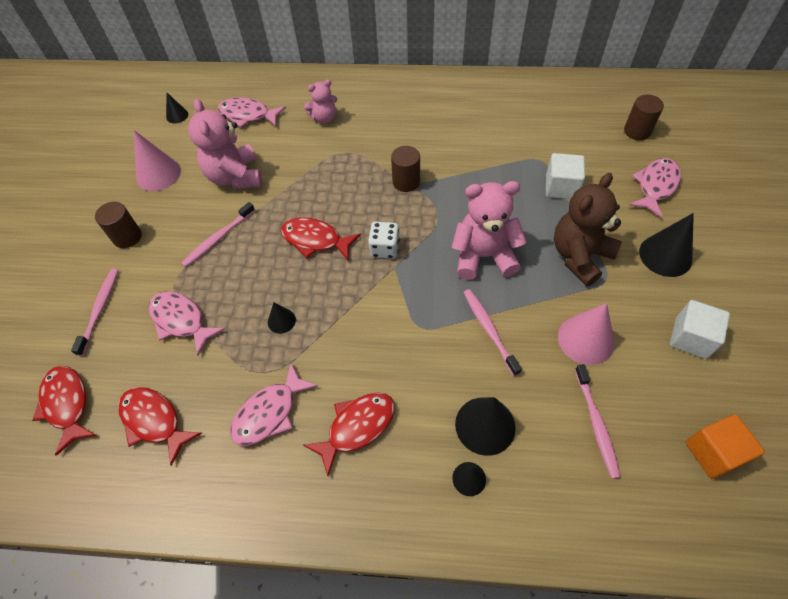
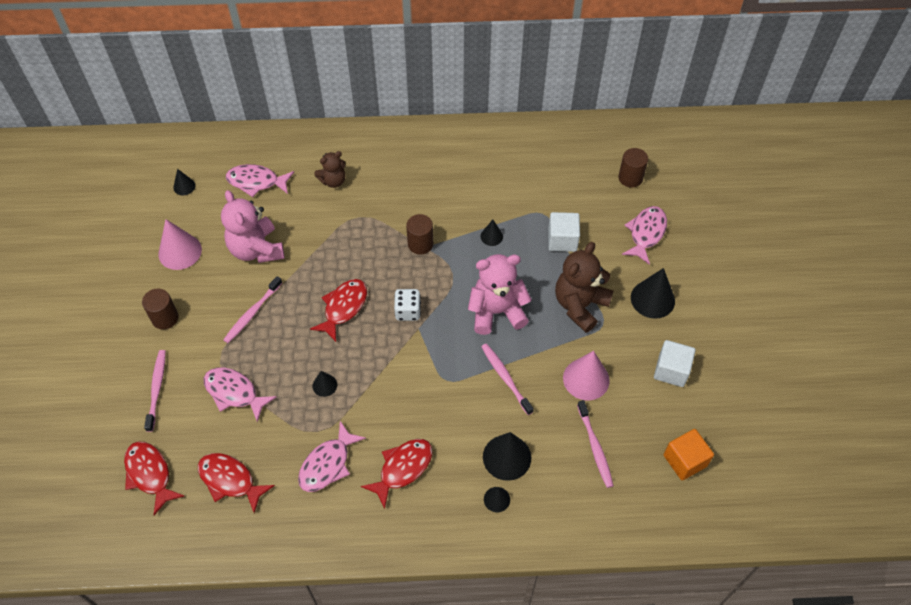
camera: 10 degrees left, 0 degrees up
red fish [281,217,361,260] -> red fish turned 105 degrees clockwise [310,279,367,342]
pink teddy bear [304,79,337,124] -> brown teddy bear [314,151,346,188]
none -> black cone [480,220,503,246]

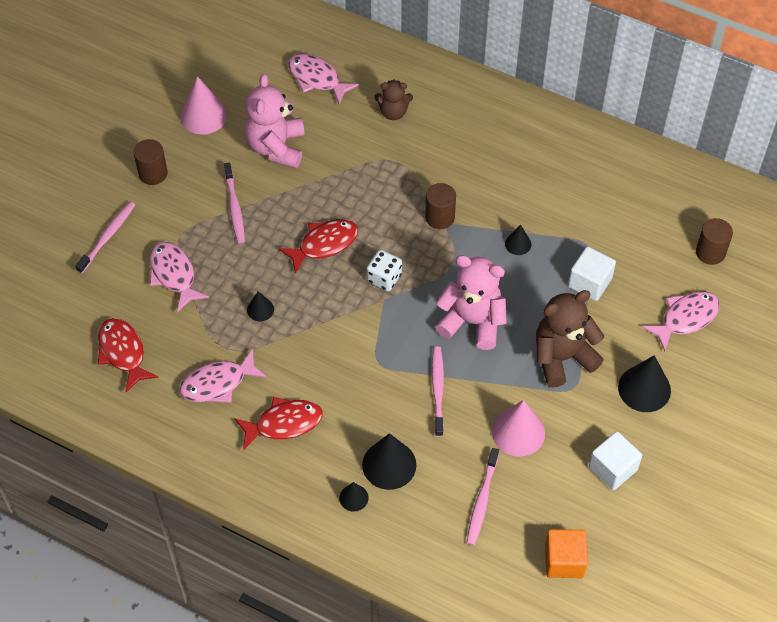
camera: 30 degrees right, 0 degrees up
red fish [124,441,184,515] -> none
black cone [173,169,196,196] -> none
pink toothbrush [223,276,282,343] -> pink toothbrush turned 75 degrees counterclockwise [224,163,245,243]

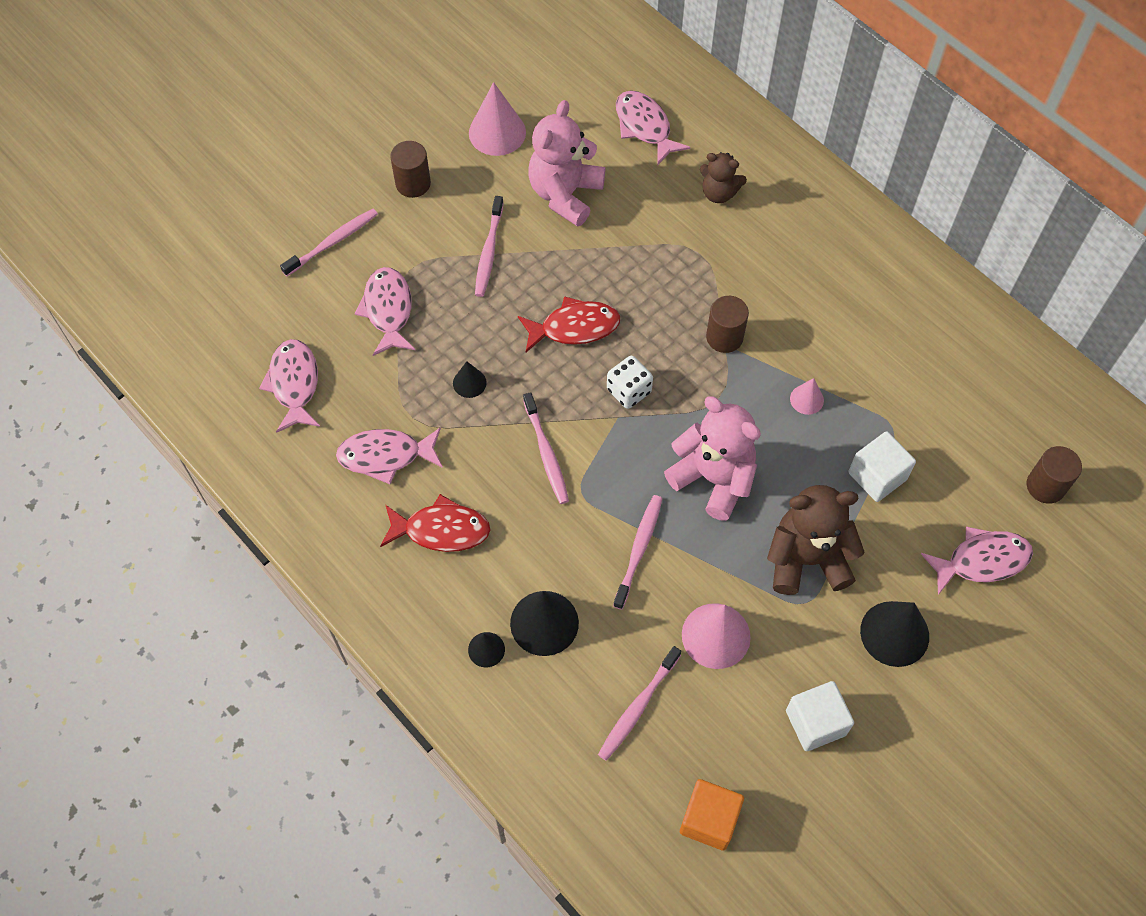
camera: 20 degrees right, 5 degrees up
red fish [98,318,159,392] -> pink fish [259,339,320,433]
black cone [505,225,531,255] -> pink cone [790,378,824,415]
none -> pink toothbrush [523,392,569,504]

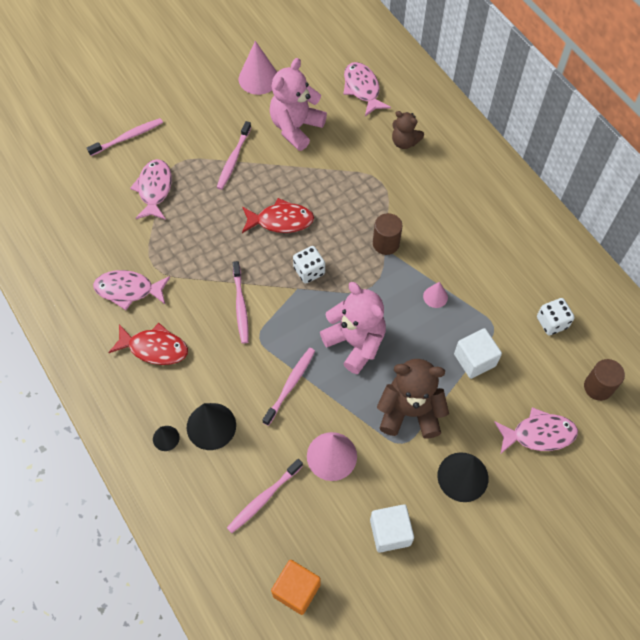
camera: 10 degrees right, 0 degrees up
pink fish [259,339,320,433] -> none
brown cylinder [390,141,431,198] -> none
black cone [453,361,487,398] -> none
none -> white dice [537,298,575,335]

